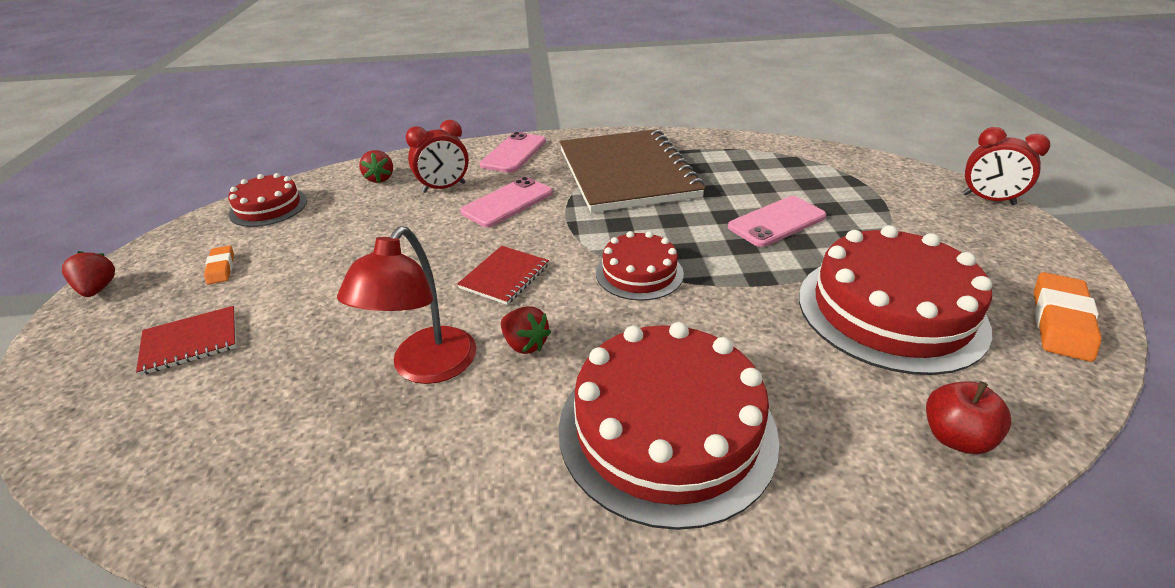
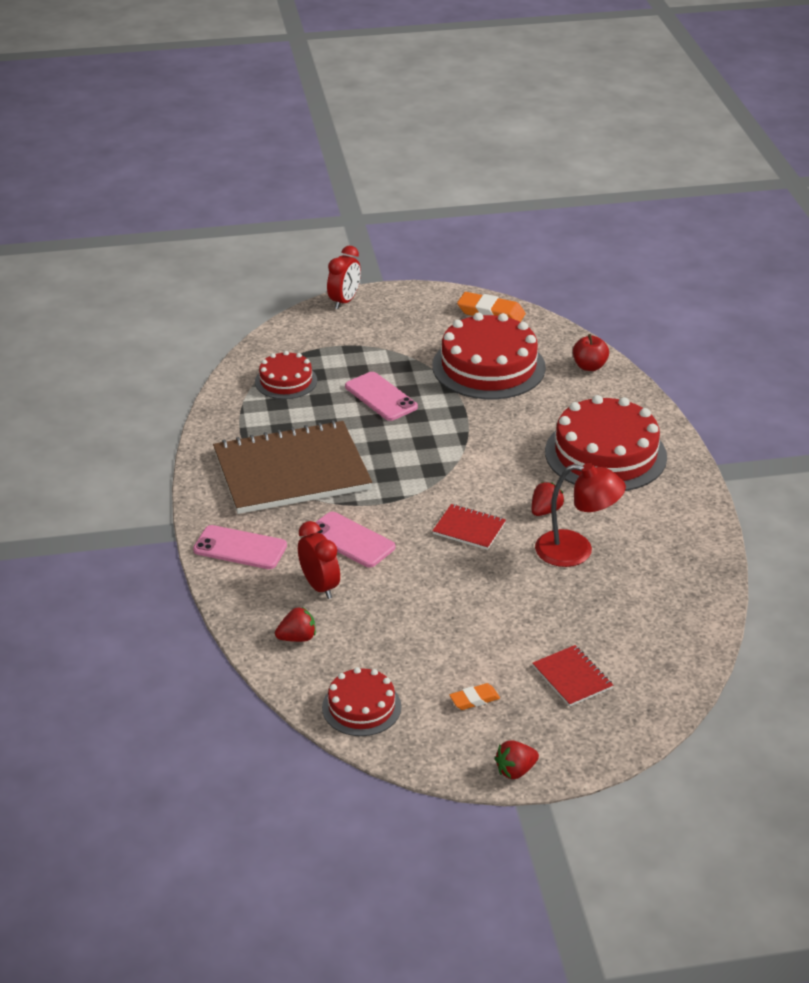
camera: 95 degrees left, 0 degrees up
red cake [596,231,684,301] -> red cake moved to [255,351,317,399]

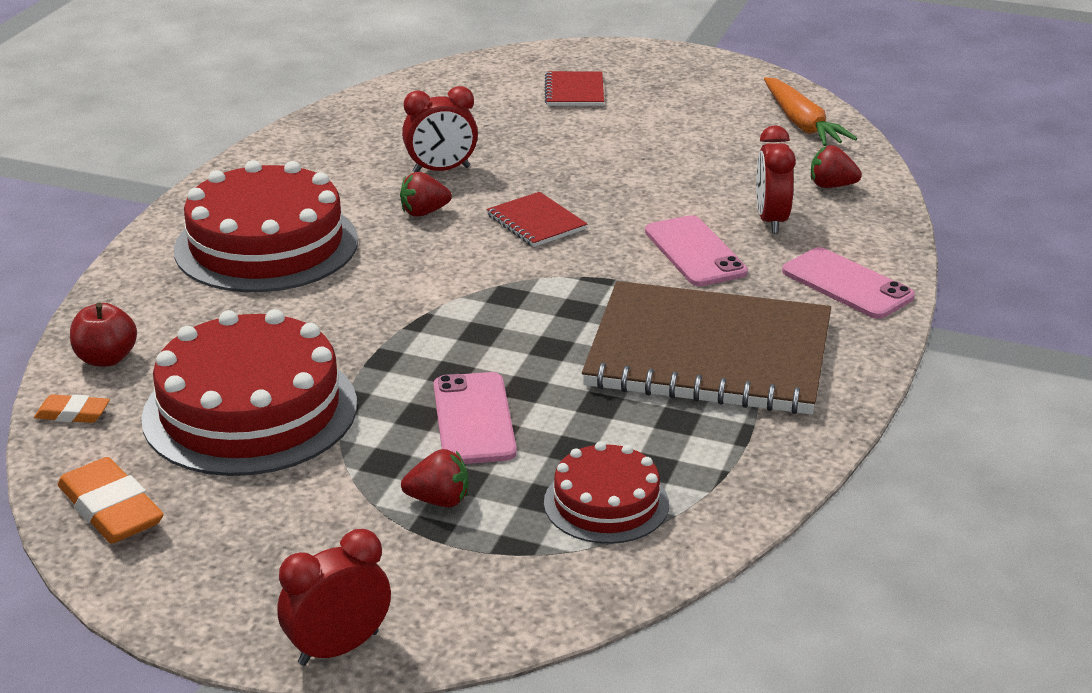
camera: 150 degrees left, 5 degrees down
red cake [322,667,401,736] -> orange carrot [764,77,857,146]
orange eraser [449,683,500,710] -> orange eraser moved to [34,394,110,423]
red strawberry [495,740,539,779] -> red strawberry moved to [401,449,469,507]
red lamp [535,463,626,567] -> red clock [402,86,478,172]

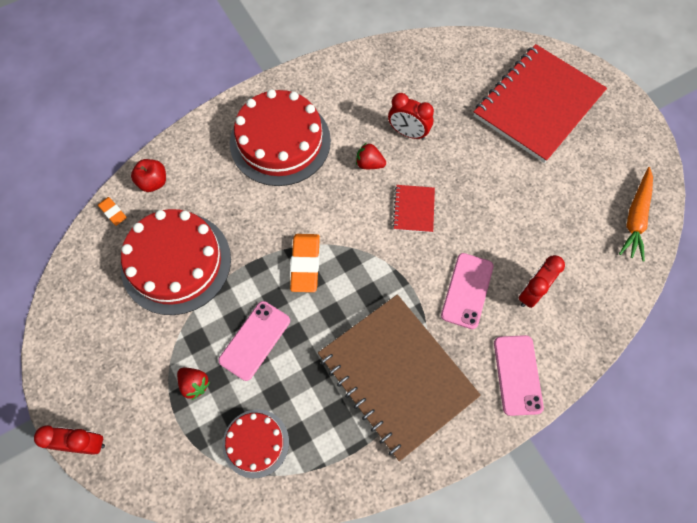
camera: 40 degrees right, 35 degrees up
orange eraser [58,457,164,543] -> orange eraser moved to [290,234,320,292]
red notebook [545,71,604,106] -> red notebook [473,44,607,163], size x2.38
red strawberry [811,145,862,188] -> none

